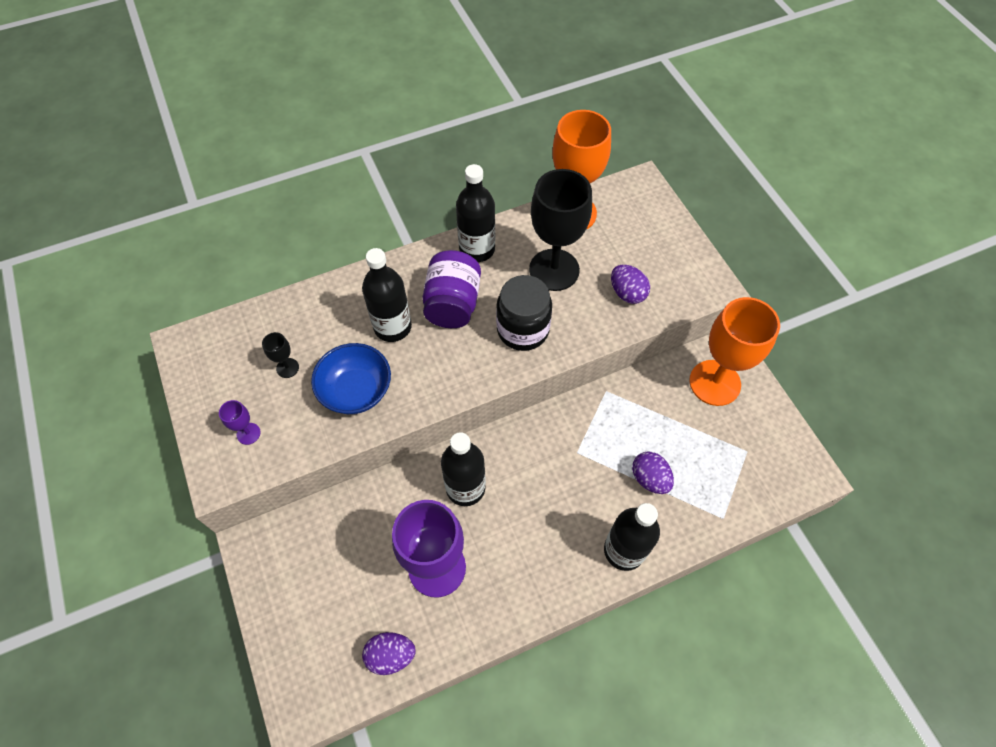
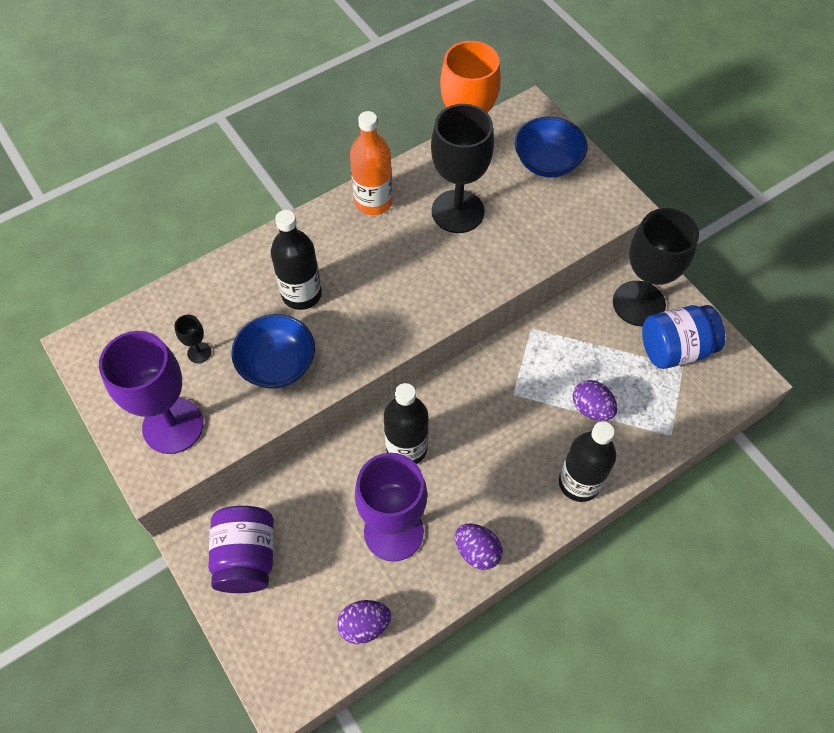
camera: 10 degrees left, 0 degrees up
purple goblet [219,400,261,445] -> purple goblet [99,331,204,454], size x2.42
purple jar [422,250,481,328] -> purple jar moved to [208,506,274,593]
black bottle [456,164,495,262] -> orange bottle [350,111,393,215]
black jar [496,275,552,351] -> none
purple egg [611,265,650,304] -> purple egg moved to [455,524,503,570]
orange goblet [689,297,780,406] -> black goblet [613,208,699,326]
none -> blue bowl [515,117,588,177]
none -> blue jar [642,305,725,369]

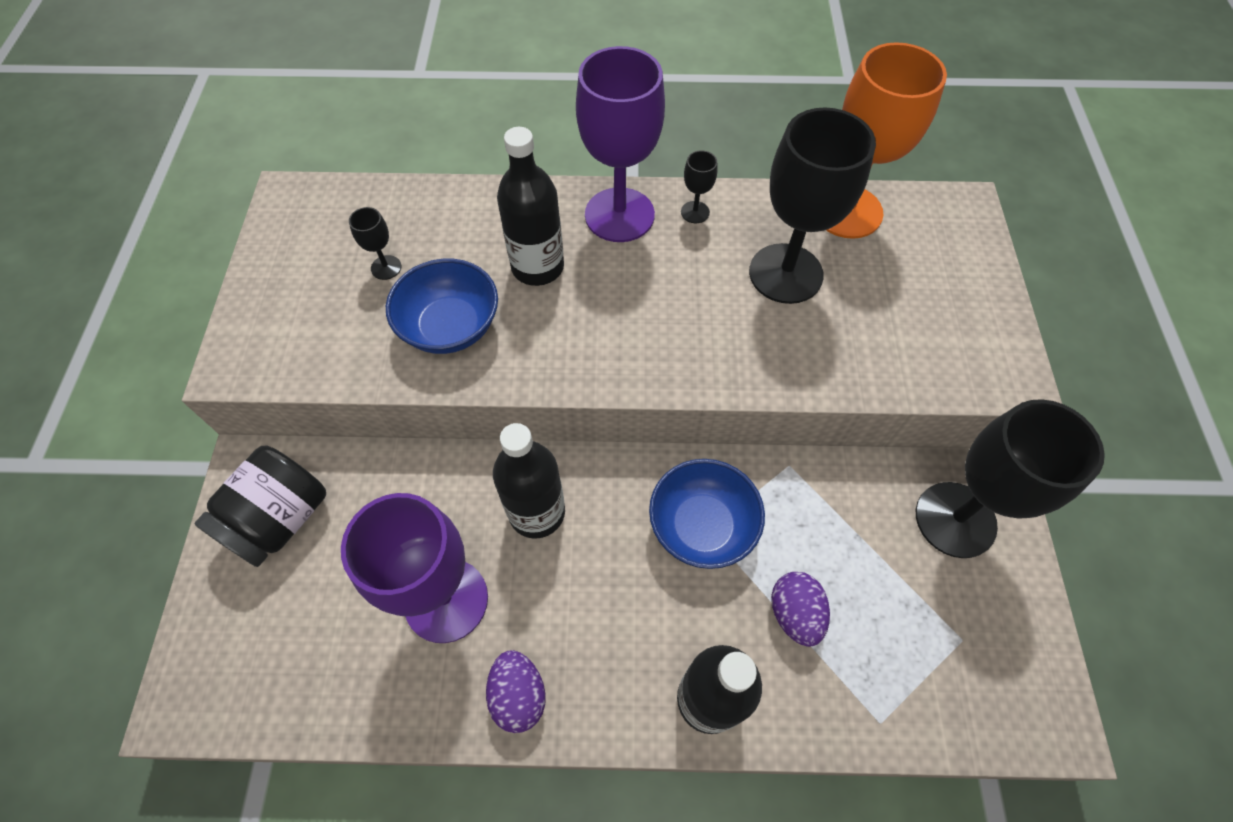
camera: 35 degrees right, 0 degrees up
purple goblet [99,331,204,454] -> purple goblet moved to [576,46,665,242]
purple jar [208,506,274,593] -> black jar [195,445,326,567]
purple egg [337,600,391,644] -> none
orange bottle [350,111,393,215] -> black goblet [681,150,717,223]
blue bowl [515,117,588,177] -> blue bowl moved to [649,459,765,569]
blue jar [642,305,725,369] -> none

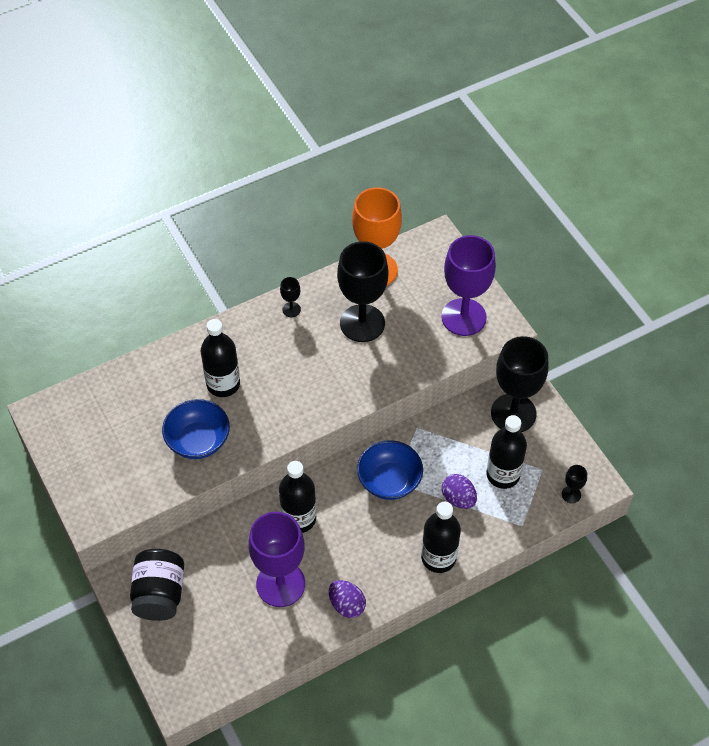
camera: 30 degrees left, 5 degrees down
black goblet [349,207,401,280] -> black goblet moved to [562,465,587,503]
purple goblet [576,46,665,242] -> purple goblet moved to [441,235,496,336]
none -> black bottle [486,415,527,489]

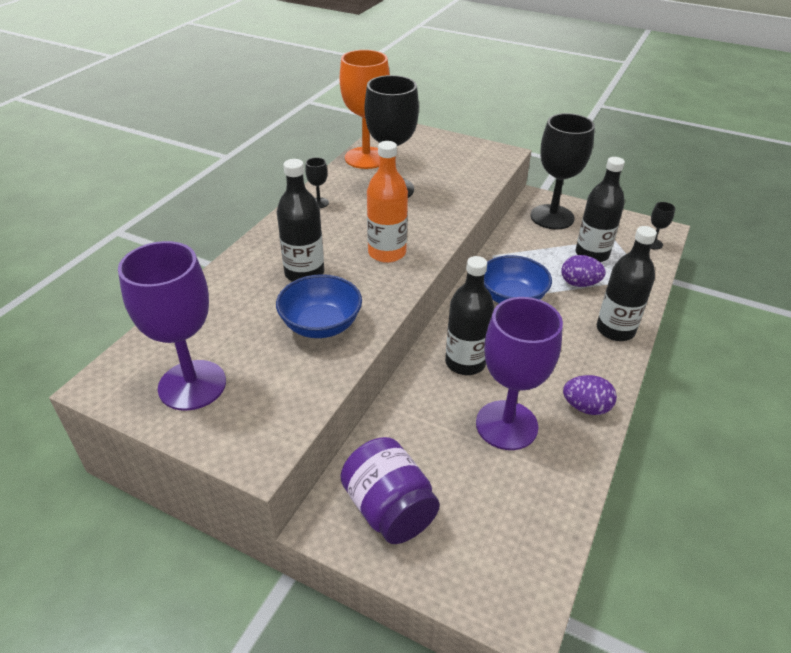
camera: 35 degrees left, 15 degrees down
black jar [130,549,184,621] -> purple jar [340,437,440,544]
purple goblet [441,235,496,336] -> purple goblet moved to [118,241,226,411]
none -> orange bottle [367,141,408,263]

